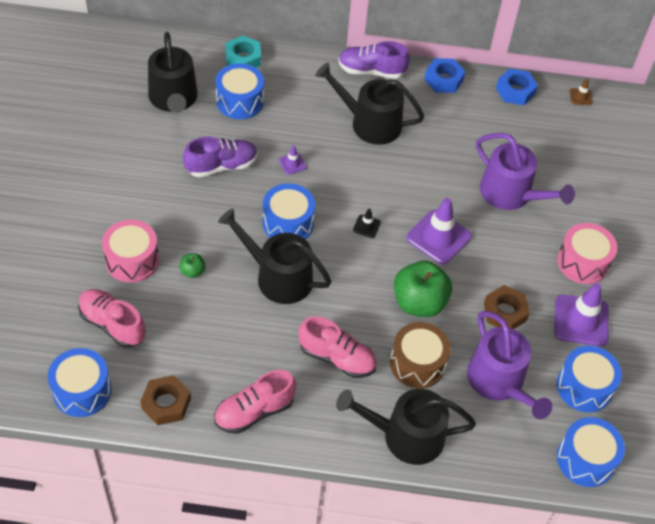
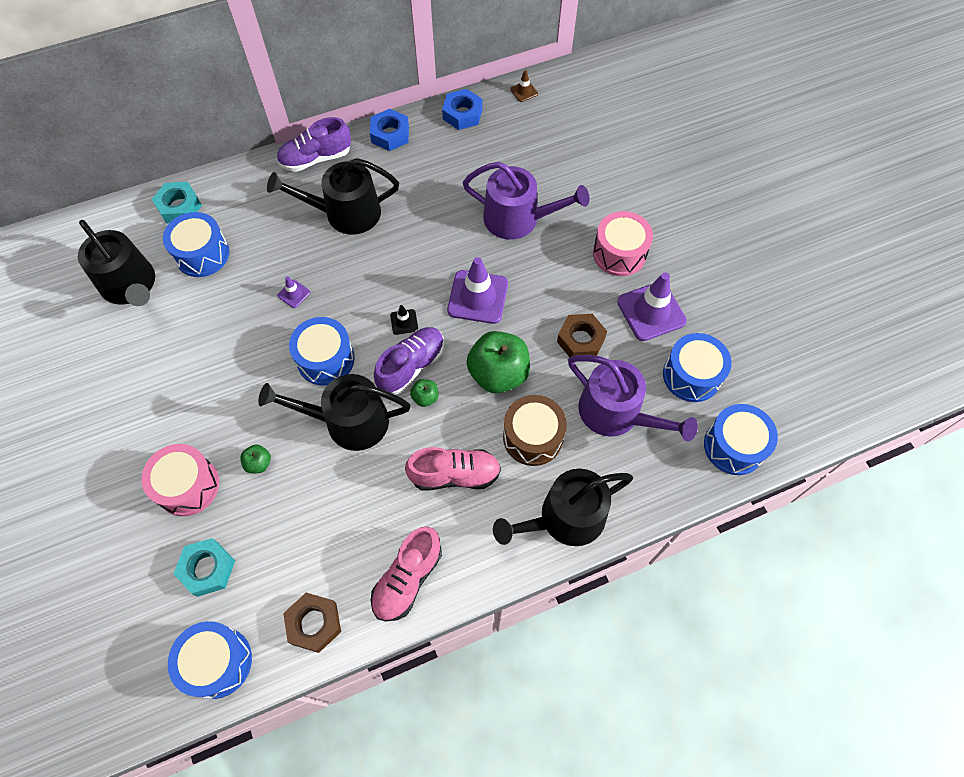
camera: 25 degrees left, 10 degrees up
pink shoe [78,289,146,348] -> turquoise nut [174,538,235,597]
purple shoe [183,137,258,177] -> purple shoe moved to [374,327,444,395]
none -> green apple [410,379,439,407]

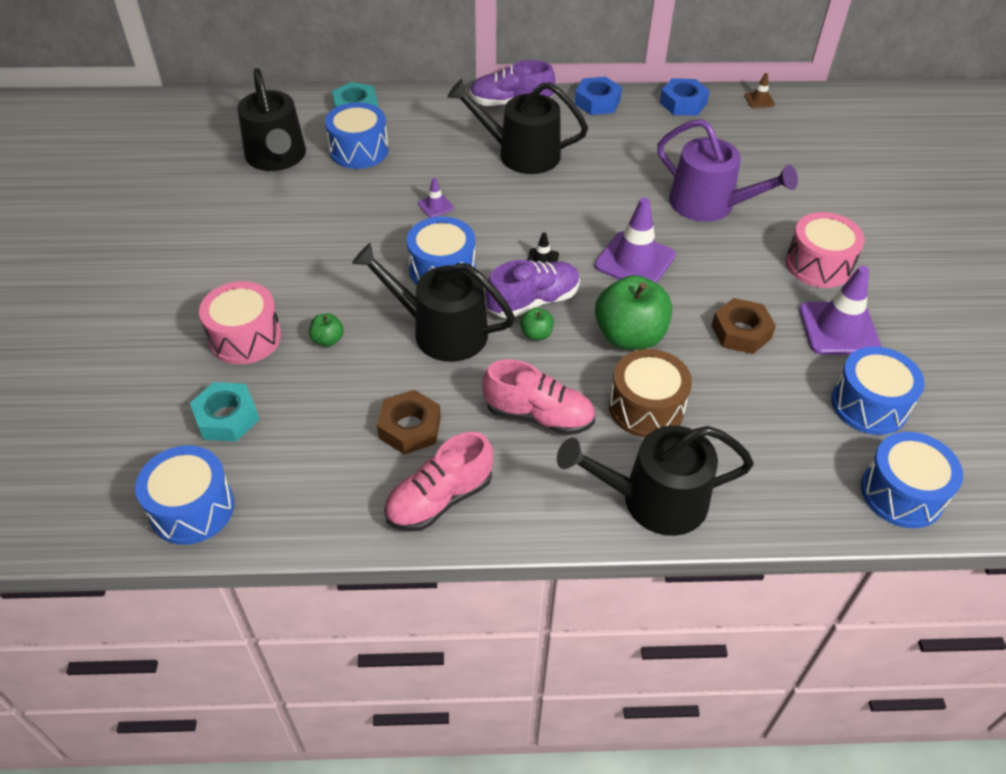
camera: 20 degrees right, 15 degrees down
brown nut [283,593,341,653] -> brown nut moved to [377,390,441,455]
purple watering can [568,355,698,442] -> none

